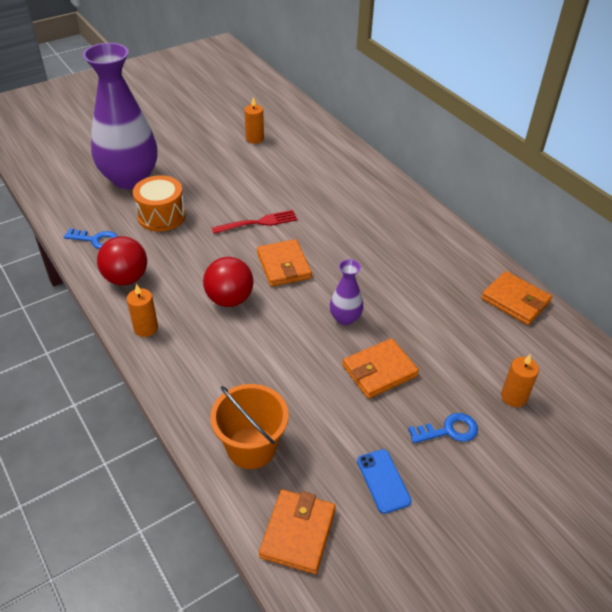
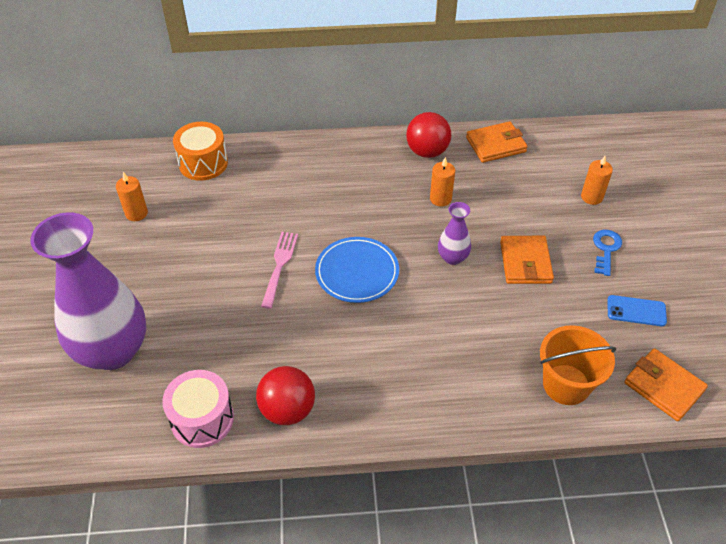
camera: 60 degrees left, 5 degrees up
blue key [64,228,118,249] -> pink drum [162,370,234,448]
orange candle [127,284,158,337] -> orange candle moved to [430,157,455,207]
orange drum [133,175,186,232] -> orange drum moved to [173,122,228,181]
red ball [203,257,253,307] -> red ball moved to [406,112,451,158]
red fork [212,210,297,234] -> pink fork [261,232,298,309]
orange wallet [257,239,312,287] -> blue plate [315,237,399,303]

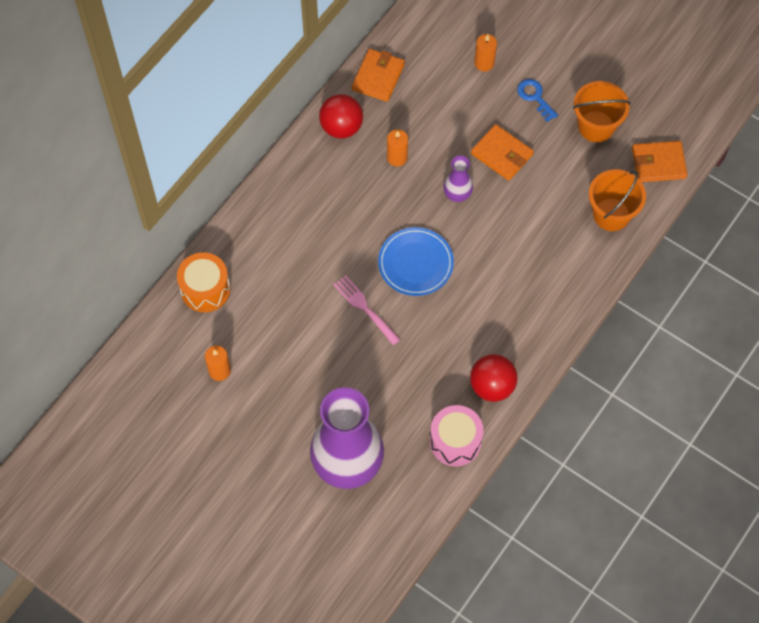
camera: 50 degrees left, 15 degrees up
blue phone [607,295,667,326] -> orange bucket [573,81,631,142]

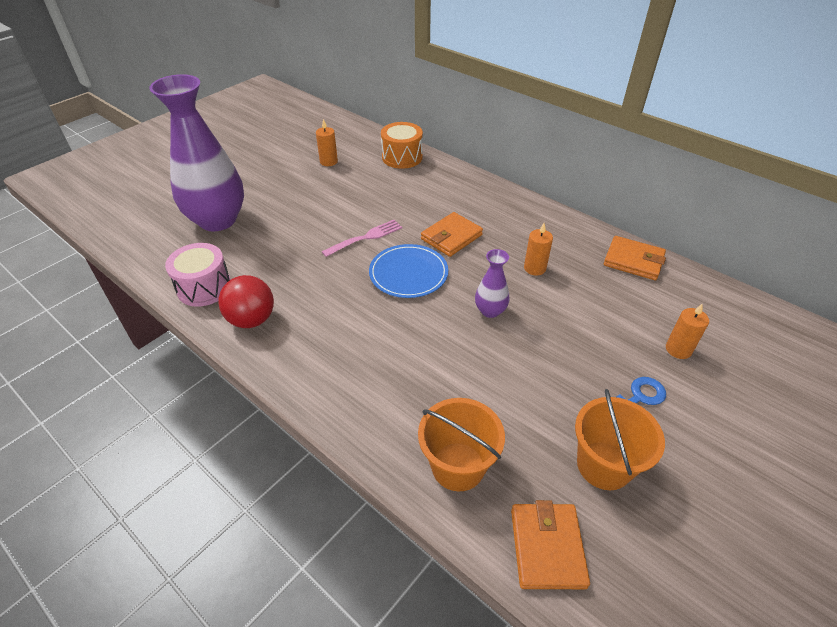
camera: 95 degrees right, 20 degrees down
red ball [319,94,363,139] -> none
orange wallet [471,124,534,181] -> orange wallet moved to [421,212,483,257]

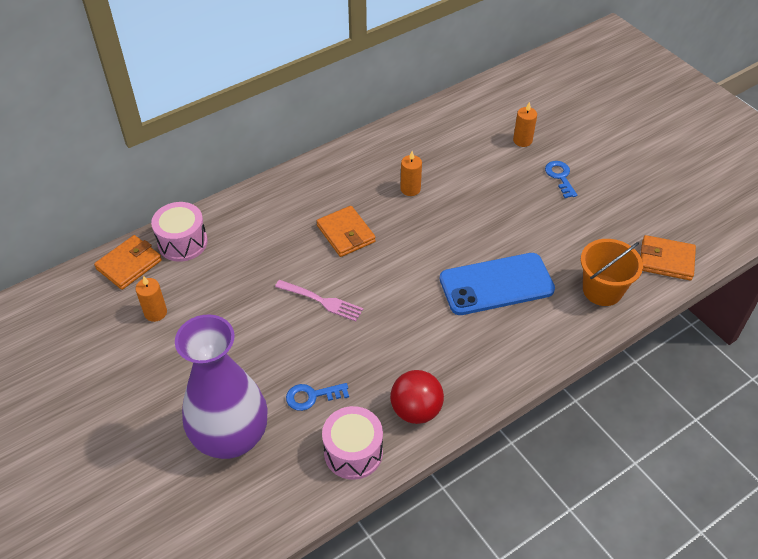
camera: 75 degrees left, 5 degrees up
pink fork [322,220,402,257] -> pink fork turned 135 degrees clockwise [275,280,363,322]
blue plate [369,244,448,298] -> none
orange drum [381,122,423,169] -> pink drum [151,202,208,262]
purple vase [475,249,510,318] -> none
orange bucket [575,389,665,490] -> none
orange wallet [604,236,666,280] -> orange wallet moved to [94,235,162,290]
none -> blue key [286,383,349,411]
none -> blue phone [440,253,555,315]

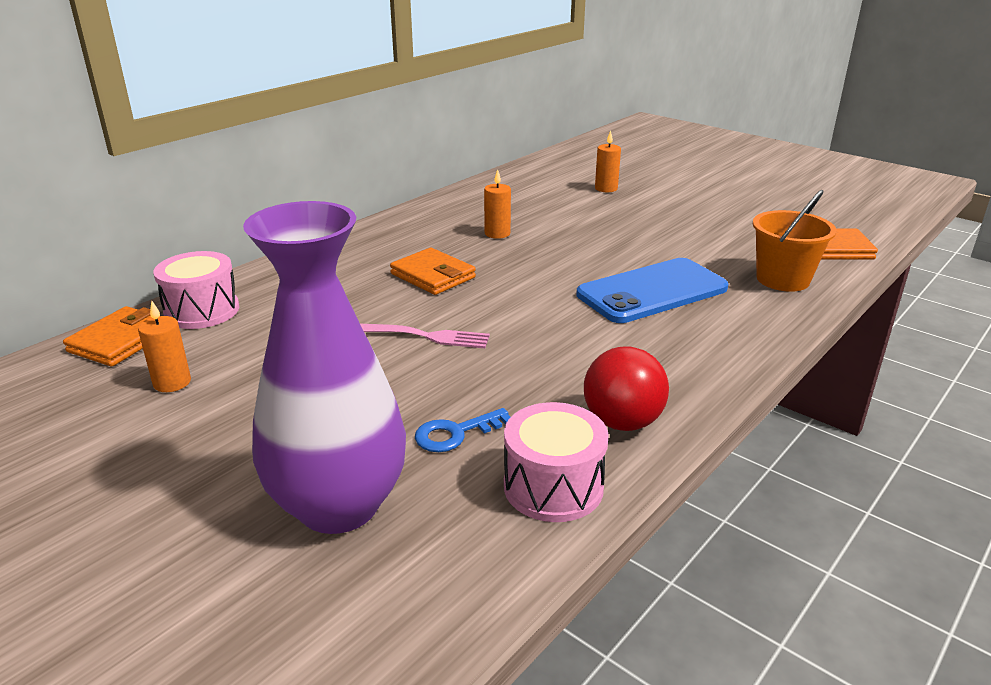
camera: 15 degrees left, 20 degrees down
blue key [545,161,577,198] -> none

